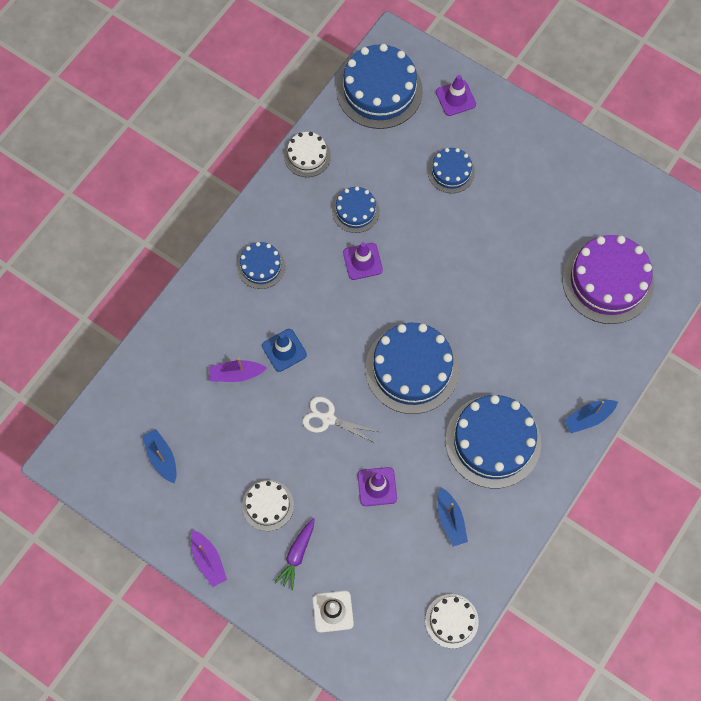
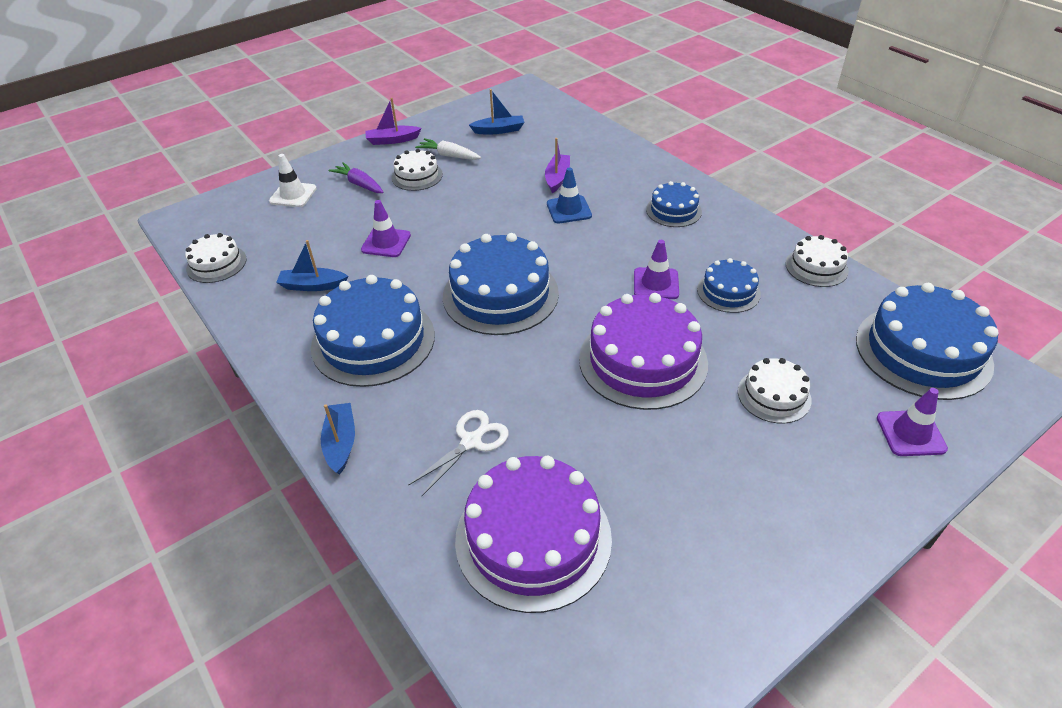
camera: 110 degrees right, 25 degrees down
white scissors [302,397,378,443] -> white scissors moved to [408,410,509,496]
blue cake [428,148,475,193] -> white cake [738,358,811,424]
none -> white carrot [415,138,481,160]
none -> purple cake [579,293,708,410]

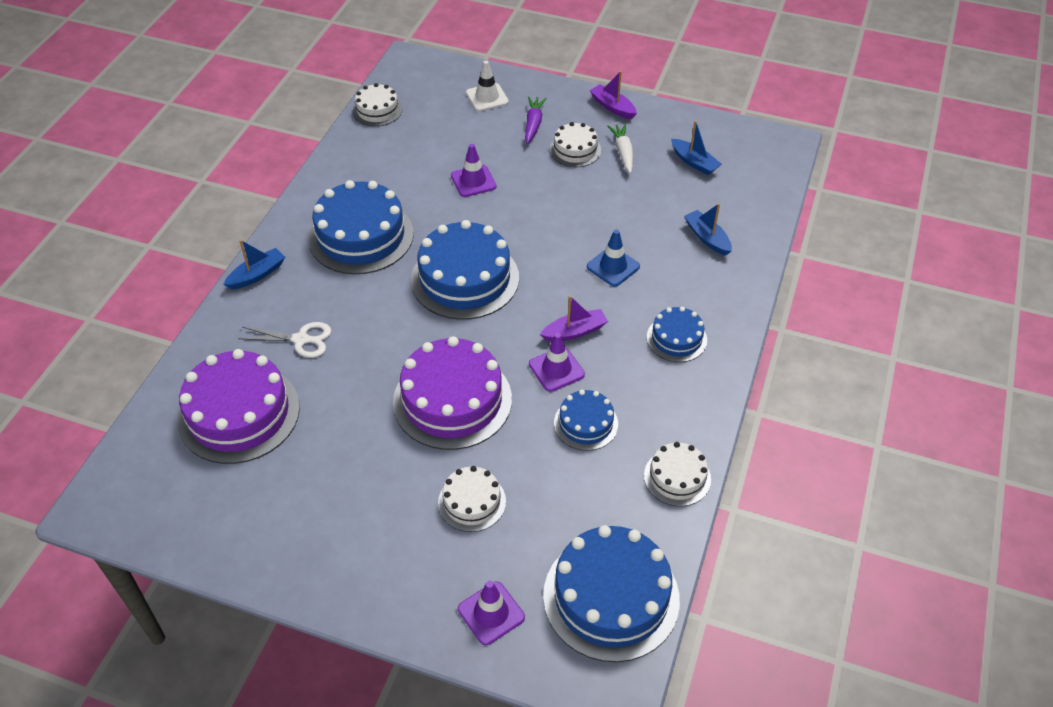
camera: 55 degrees right, 5 degrees up
blue boat [276,240,348,291] -> blue boat moved to [684,203,732,256]
purple boat [545,138,570,193] -> purple boat moved to [540,295,608,341]

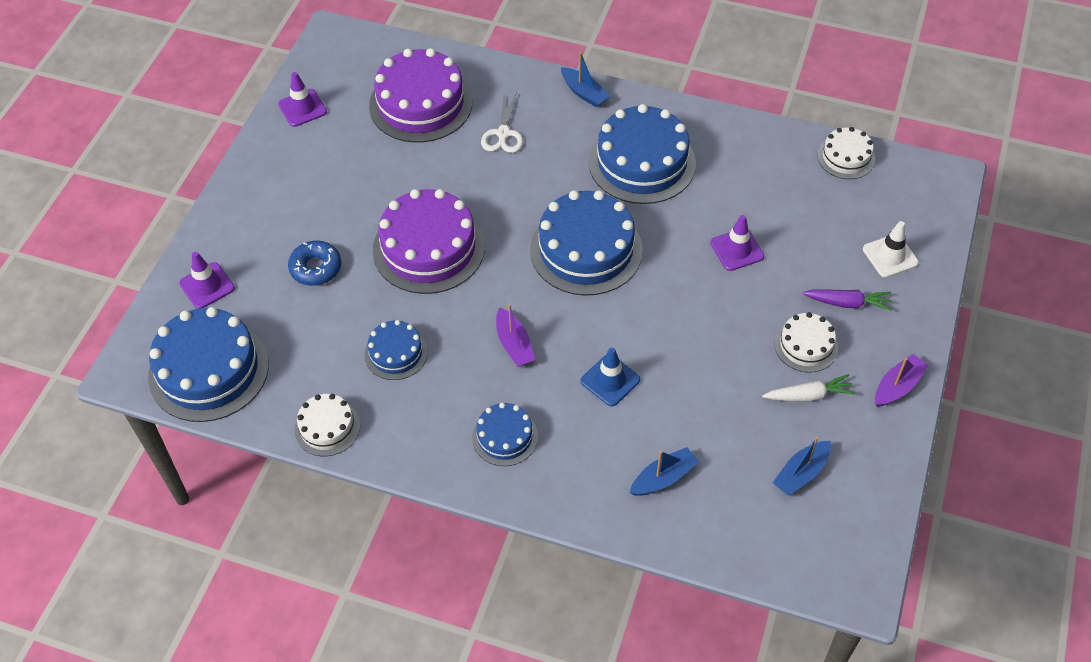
camera: 90 degrees right, 5 degrees up
white cake [438,466,506,532] -> blue donut [288,241,341,286]
purple traffic cone [529,333,585,392] -> purple traffic cone moved to [278,72,327,127]

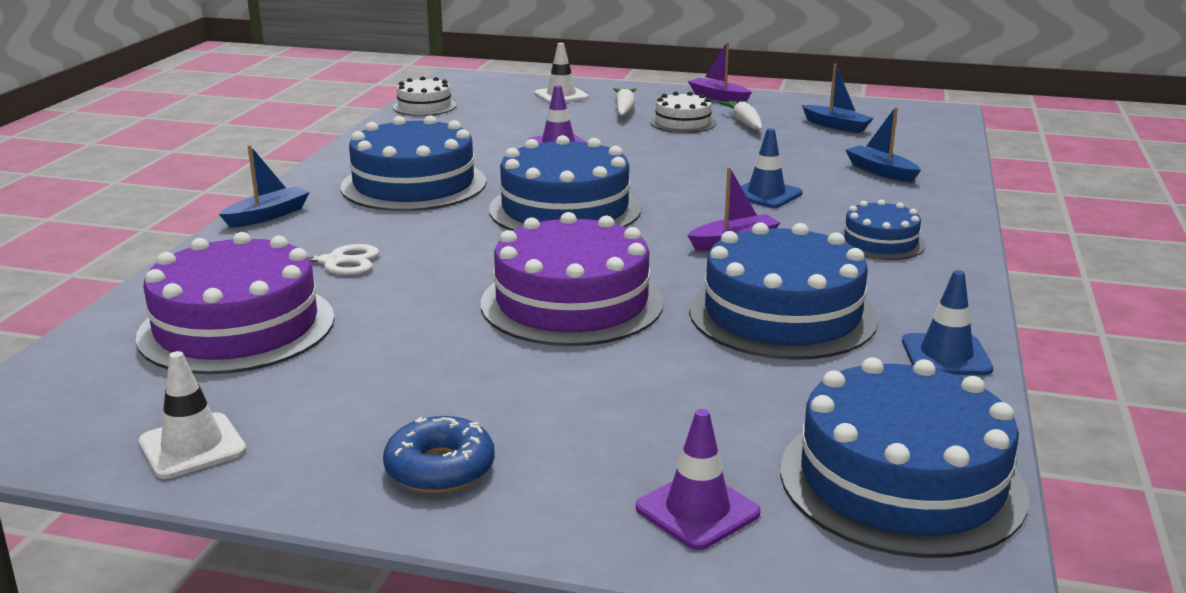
camera: 95 degrees left, 30 degrees down
purple traffic cone [278,72,327,127] -> white traffic cone [139,351,247,479]
blue donut [288,241,341,286] -> blue donut moved to [383,416,495,493]
white cake [295,394,360,456] -> blue traffic cone [902,270,993,375]
blue cake [364,320,428,380] -> blue cake [689,222,878,360], size x1.88
purple carrot [802,290,892,311] -> white carrot [613,88,637,116]

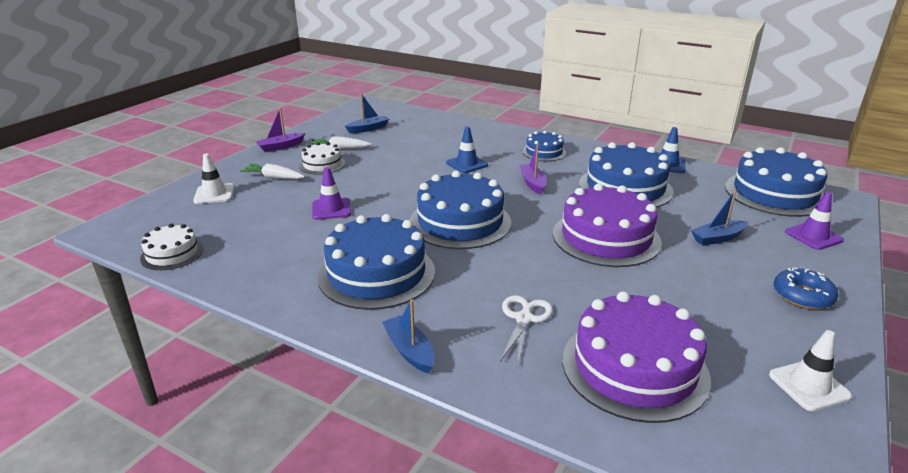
camera: 75 degrees left, 5 degrees up
blue boat [845,107,921,183] -> blue boat moved to [691,190,748,246]

